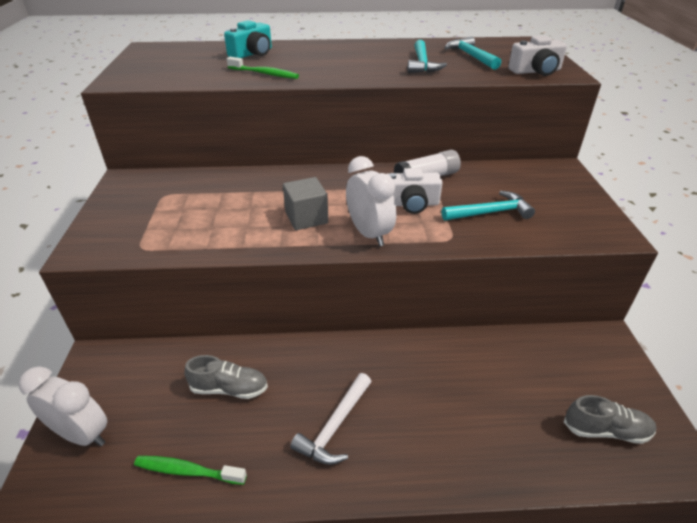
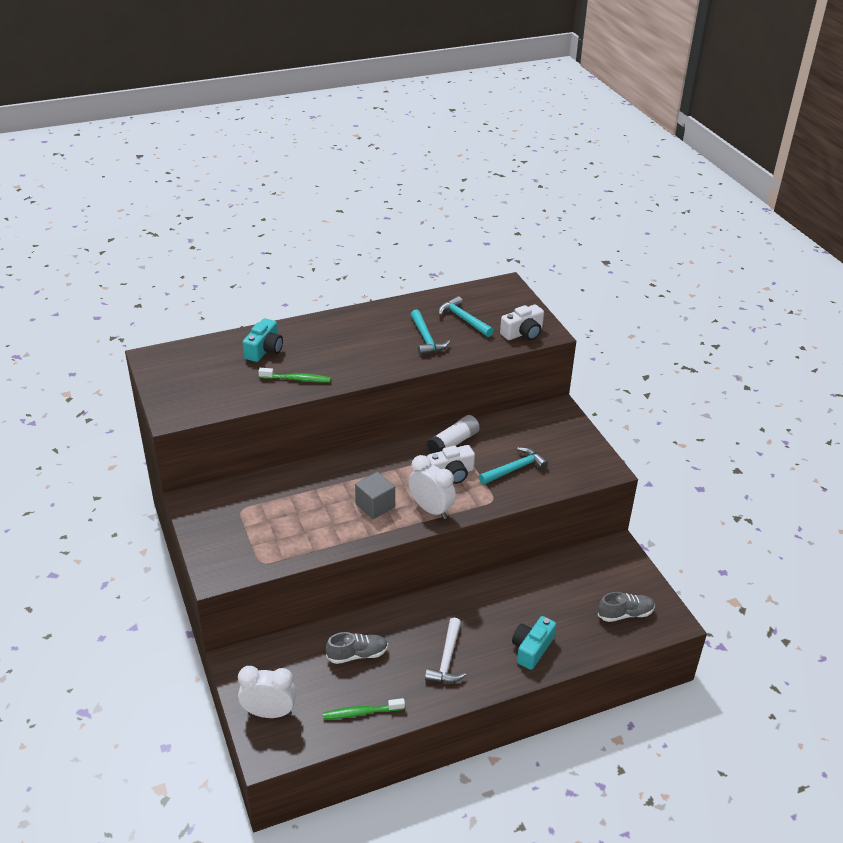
camera: 20 degrees left, 0 degrees up
none -> turquoise camera [512,616,556,670]

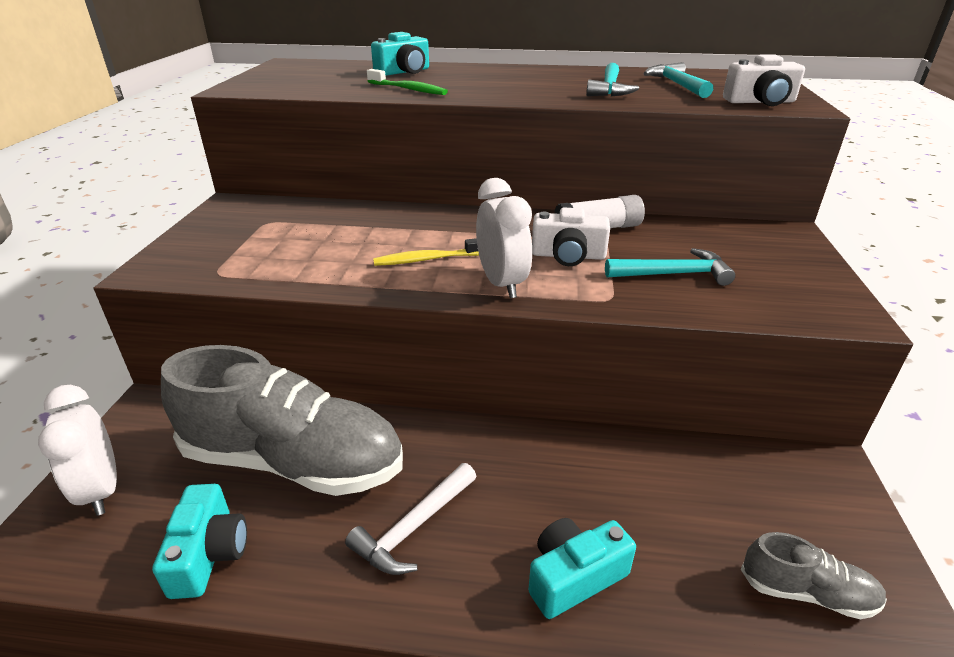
camera: 30 degrees right, 5 degrees down
white clock [238,666,296,718] -> white clock turned 150 degrees counterclockwise [38,385,117,516]
green toothbrush [323,698,405,719] -> turquoise camera [152,484,247,599]
grey shoe [326,632,388,664] -> grey shoe [161,345,403,496], size x2.28
grey cube [355,472,395,519] -> yellow toothbrush [373,238,479,266]

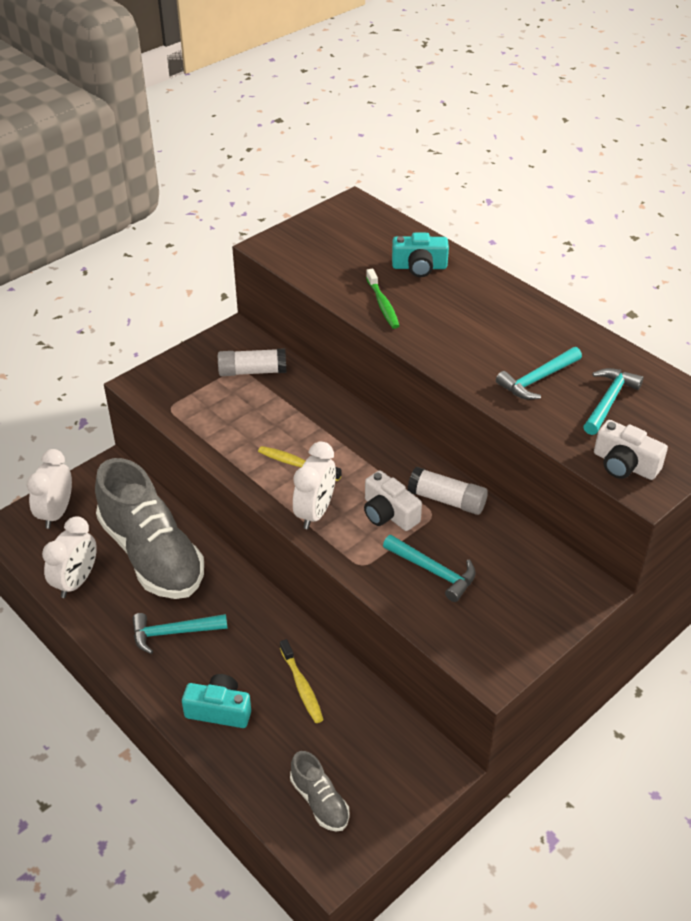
camera: 40 degrees right, 10 degrees up
turquoise camera [152,484,247,599] -> white clock [42,516,97,598]
white hammer [345,463,477,575] -> turquoise hammer [132,613,228,654]
none -> white glue stick [218,348,286,376]
none -> yellow toothbrush [280,639,324,723]

